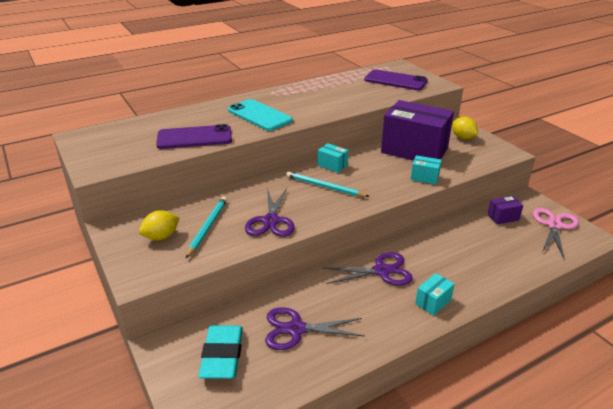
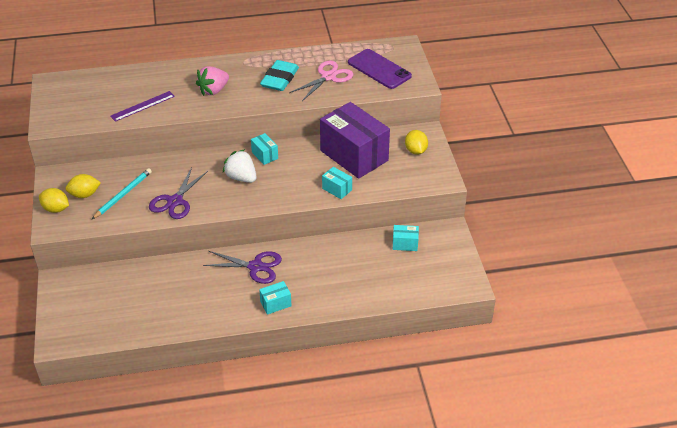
camera: 20 degrees right, 10 degrees up
purple phone [156,124,232,149] -> purple ruler [110,91,175,122]
turquoise eraser [198,325,243,379] -> turquoise eraser moved to [260,60,299,91]
turquoise phone [228,99,293,131] -> pink strawberry [196,66,229,96]
purple scissors [265,307,365,350] -> none
turquoise pencil [286,172,370,197] -> white strawberry [223,149,257,183]
purple box [487,196,523,225] -> turquoise box [393,225,419,251]
pink scissors [533,208,579,258] -> pink scissors moved to [289,61,353,101]
none -> yellow lemon [39,188,69,213]

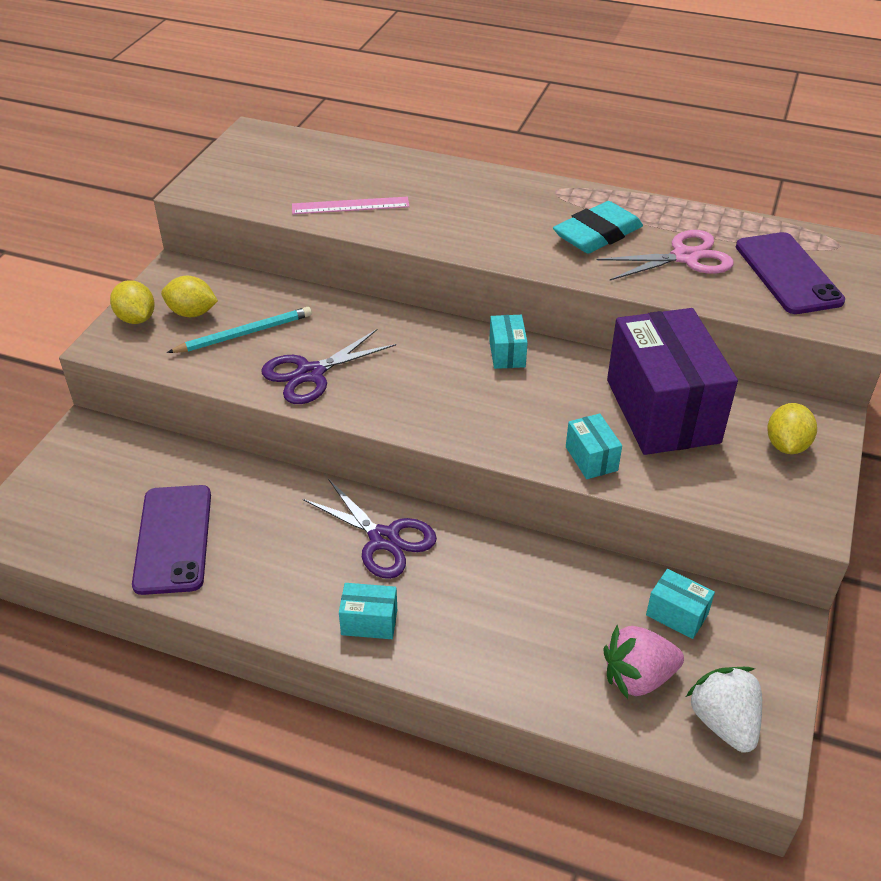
camera: 30 degrees right, 0 degrees up
purple ruler [110,91,175,122] -> pink ruler [292,197,410,214]
pink strawberry [196,66,229,96] -> pink strawberry moved to [603,625,684,699]
white strawberry [223,149,257,183] -> white strawberry moved to [686,667,762,753]
none -> purple phone [132,485,211,595]

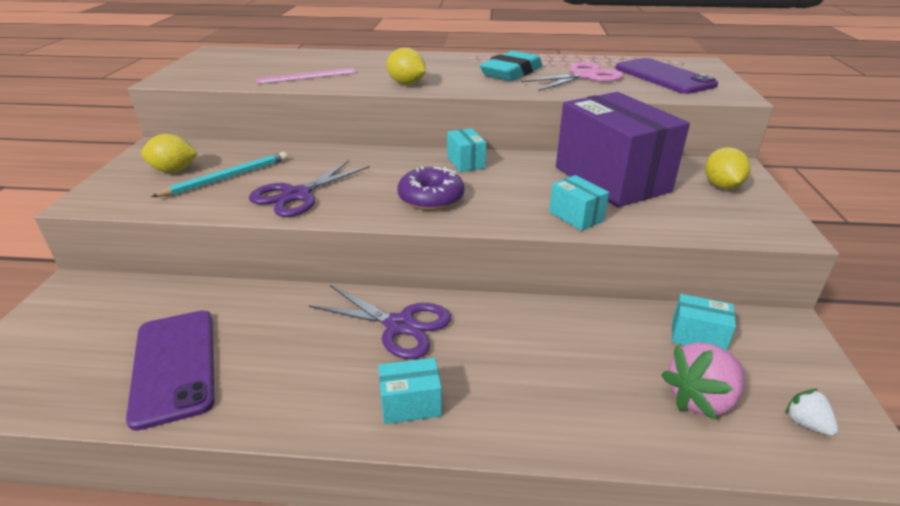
camera: 15 degrees left, 10 degrees down
yellow lemon [110,280,155,324] -> yellow lemon moved to [387,48,426,85]
white strawberry [686,667,762,753] -> white strawberry [785,389,838,436], size x0.53
none -> purple donut [397,166,464,210]

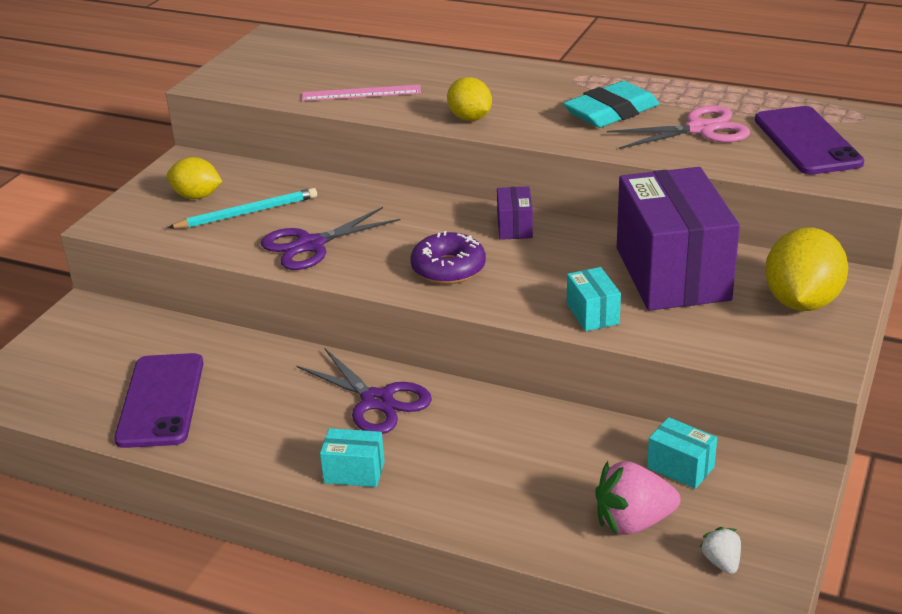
camera: 20 degrees right, 0 degrees up
turquoise box [447,128,486,172] -> purple box [497,186,533,240]
yellow lemon [705,147,751,189] -> yellow lemon [765,227,848,311], size x1.59

